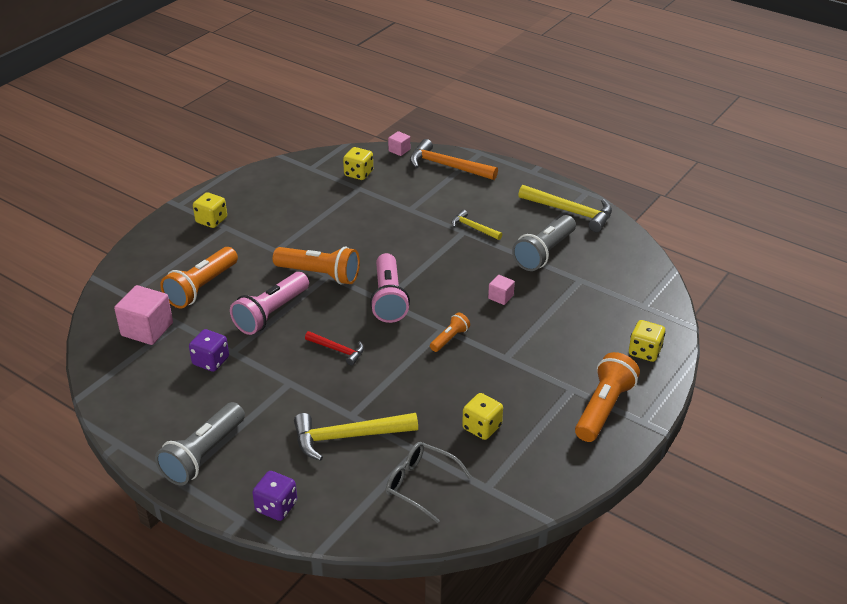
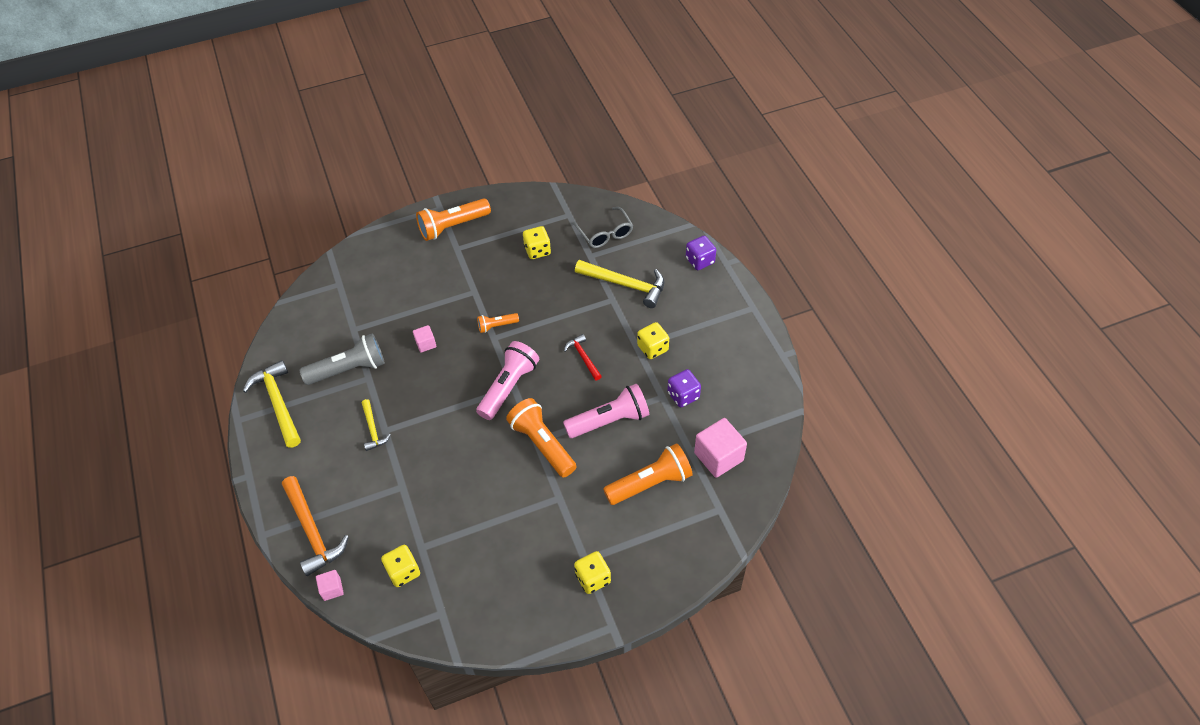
camera: 145 degrees left, 15 degrees up
grey flashlight [155,402,245,486] -> none
yellow dice [629,320,665,362] -> yellow dice moved to [637,322,669,359]

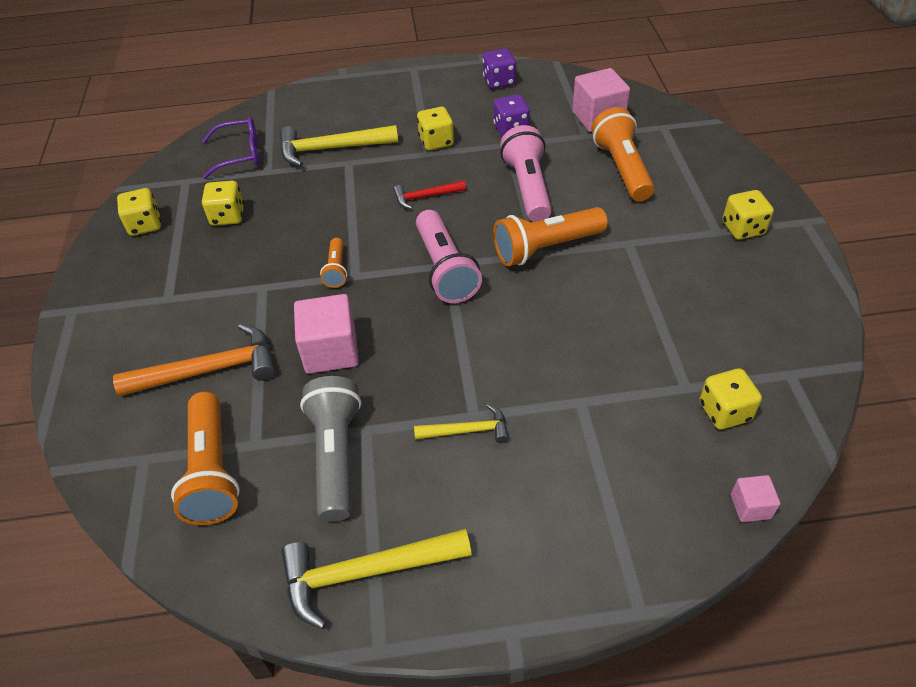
camera: 75 degrees left, 5 degrees down
orange hammer [282,476,349,576] -> orange hammer moved to [113,323,275,396]
pink cube [413,325,436,353] -> pink cube [294,294,359,374], size x1.93
orange flashlight [416,198,491,241] -> orange flashlight moved to [171,392,240,525]
pink flashlight [476,341,539,420] -> pink flashlight turned 150 degrees counterclockwise [416,210,482,303]
grey glasses [573,207,633,248] -> purple glasses [202,117,259,179]
yellow hammer [575,260,664,308] -> yellow hammer turned 135 degrees counterclockwise [280,125,398,167]
purple dice [686,236,716,270] -> purple dice moved to [483,48,516,89]
none -> yellow dice [117,188,161,236]

